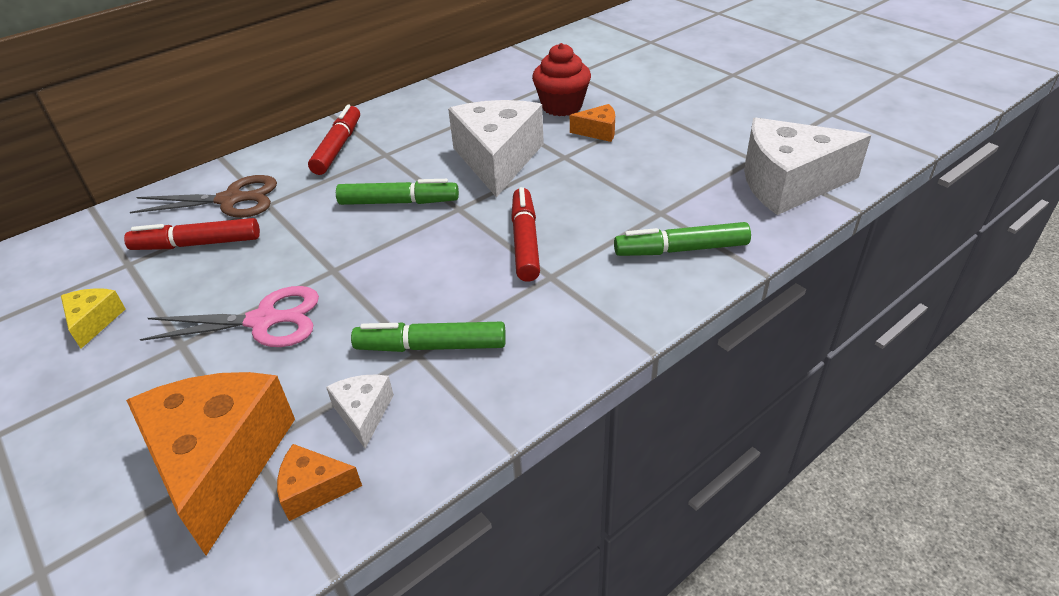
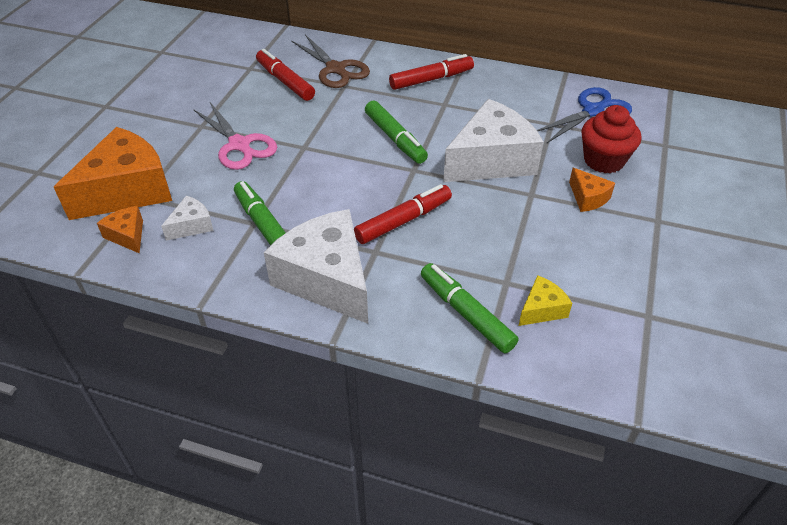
camera: 55 degrees right, 5 degrees up
yellow cheese [61,288,126,349] -> yellow cheese moved to [519,275,572,326]
white cheese [744,117,871,215] -> white cheese moved to [264,209,368,324]
none -> blue scissors [537,87,632,144]

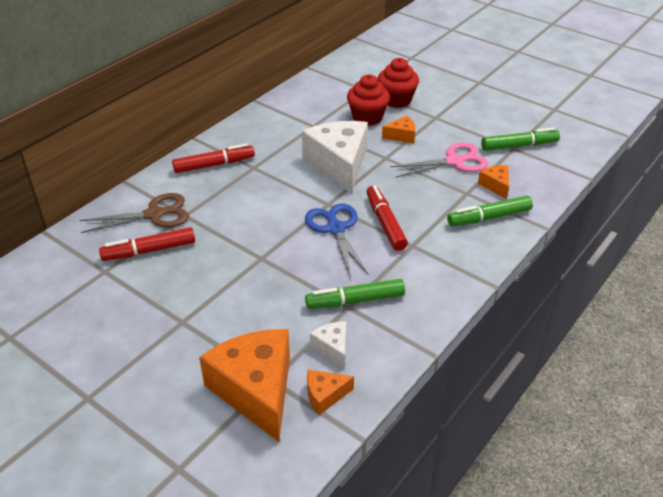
camera: 70 degrees left, 5 degrees down
pink scissors [193,102,277,170] -> pink scissors moved to [390,143,488,178]
white cheese [264,209,368,324] -> none
green marker [365,100,428,164] -> green marker moved to [481,128,560,151]
red marker [389,54,474,90] -> red marker turned 75 degrees clockwise [172,144,255,173]
yellow cheese [519,275,572,326] -> orange cheese [478,165,509,199]
blue scissors [537,87,632,144] -> blue scissors moved to [305,203,369,278]
none -> red cupcake [377,58,419,108]

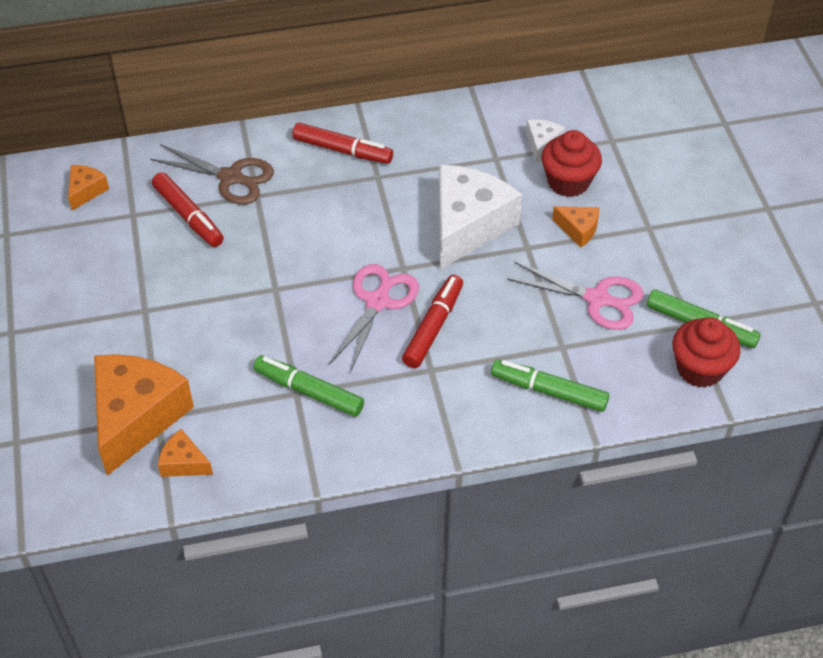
camera: 40 degrees right, 10 degrees up
red marker [99,227,195,261] -> red marker turned 150 degrees counterclockwise [152,172,224,247]
blue scissors [305,203,369,278] -> pink scissors [329,264,419,373]
white cheese [310,321,346,368] -> white cheese moved to [526,119,565,163]
red cupcake [377,58,419,108] -> red cupcake moved to [673,317,741,388]
orange cheese [478,165,509,199] -> orange cheese moved to [68,165,109,210]

